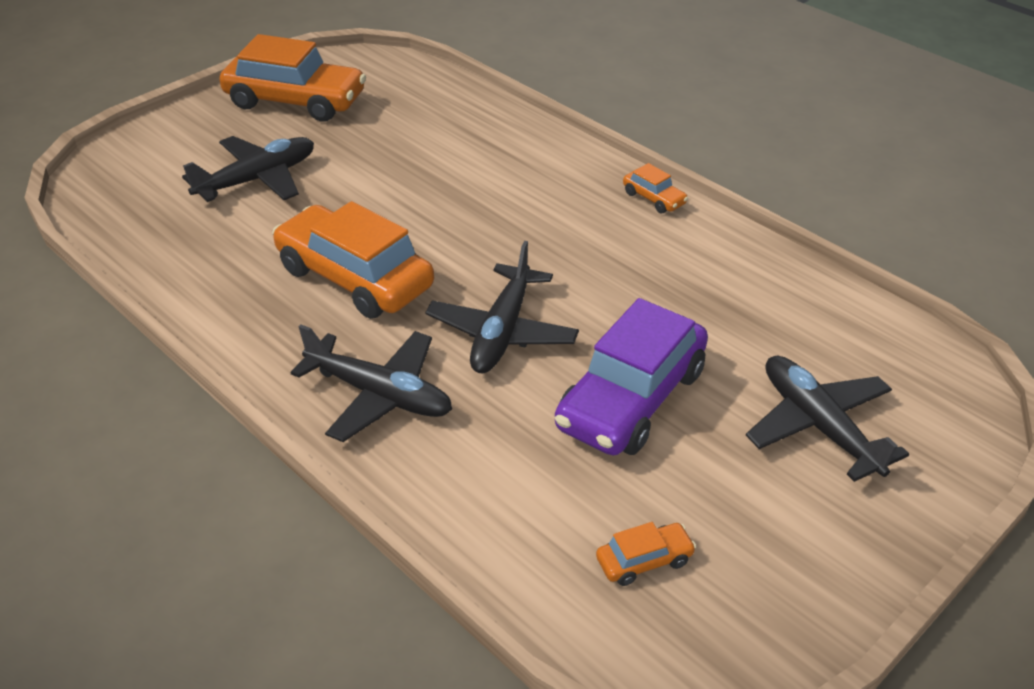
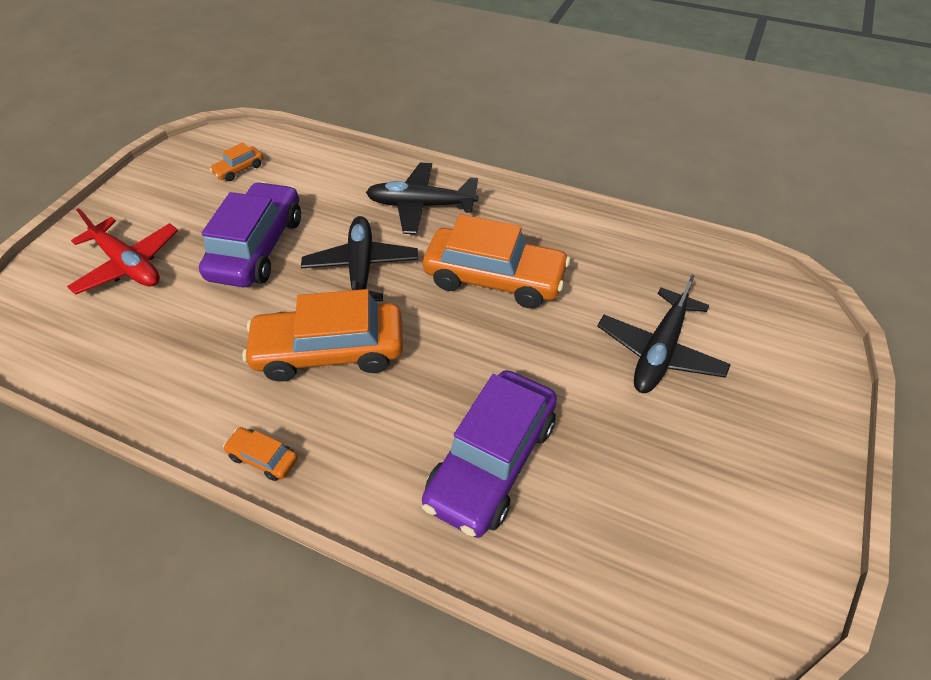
camera: 160 degrees right, 10 degrees up
orange car [220,34,366,122] -> orange car moved to [242,289,403,382]
black plane [746,355,909,482] -> red plane [67,208,178,295]
none -> purple car [422,370,557,538]

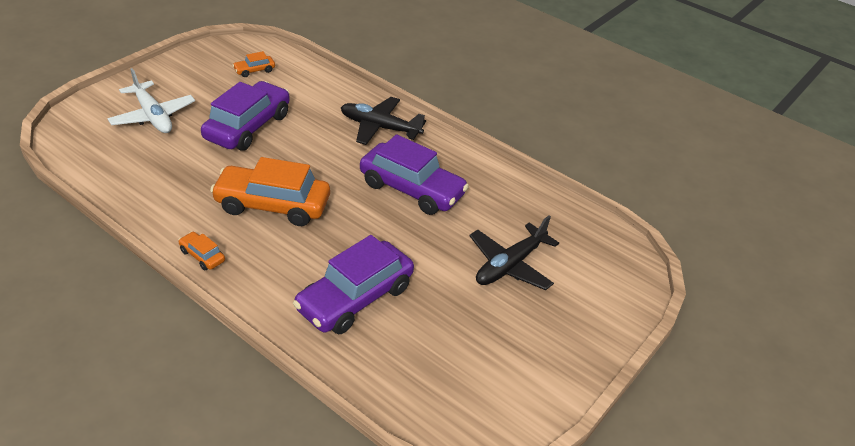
camera: 10 degrees right, 10 degrees down
red plane [67,208,178,295] -> white plane [107,68,195,133]
black plane [301,216,418,301] -> none
orange car [423,214,570,309] -> purple car [360,134,469,215]

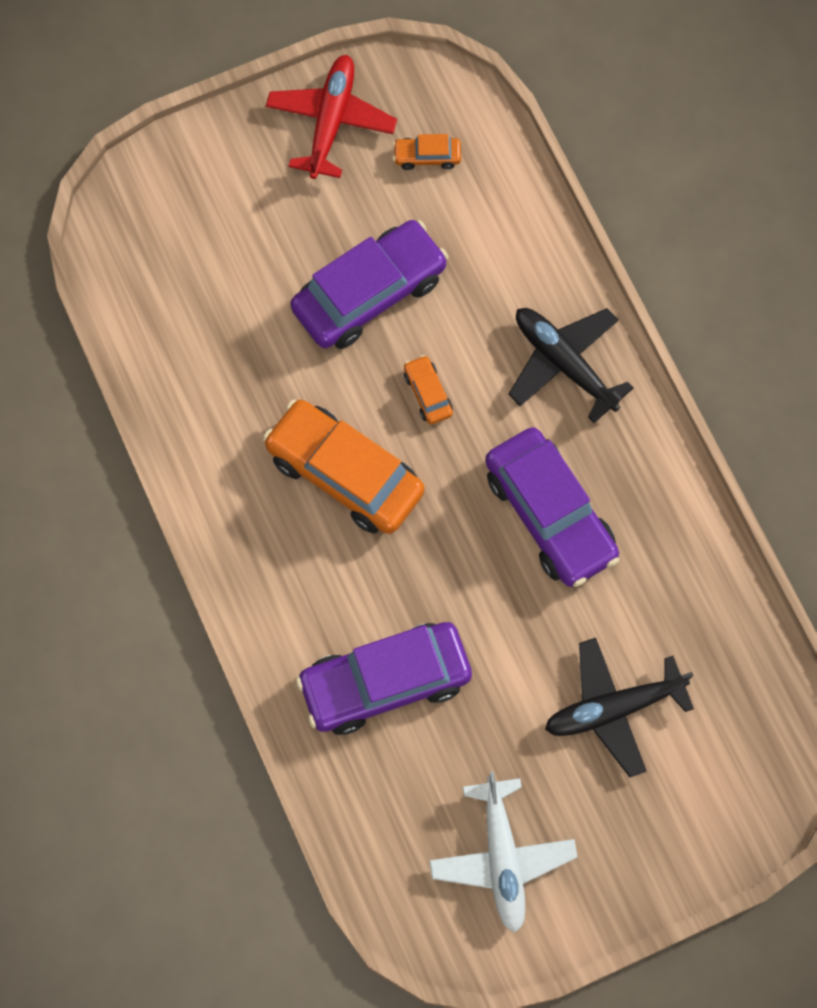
camera: 30 degrees right, 30 degrees up
white plane [107,68,195,133] -> white plane moved to [429,771,577,933]
orange car [178,232,225,270] -> orange car moved to [404,355,453,424]
none -> red plane [266,55,397,179]

